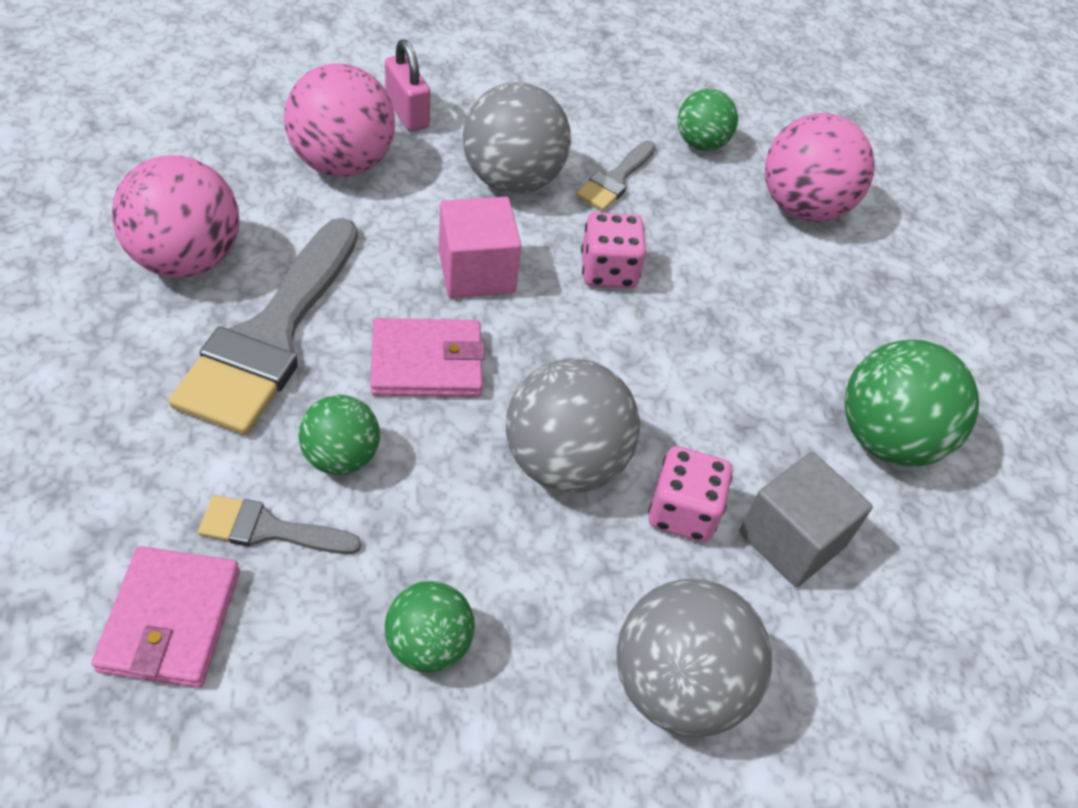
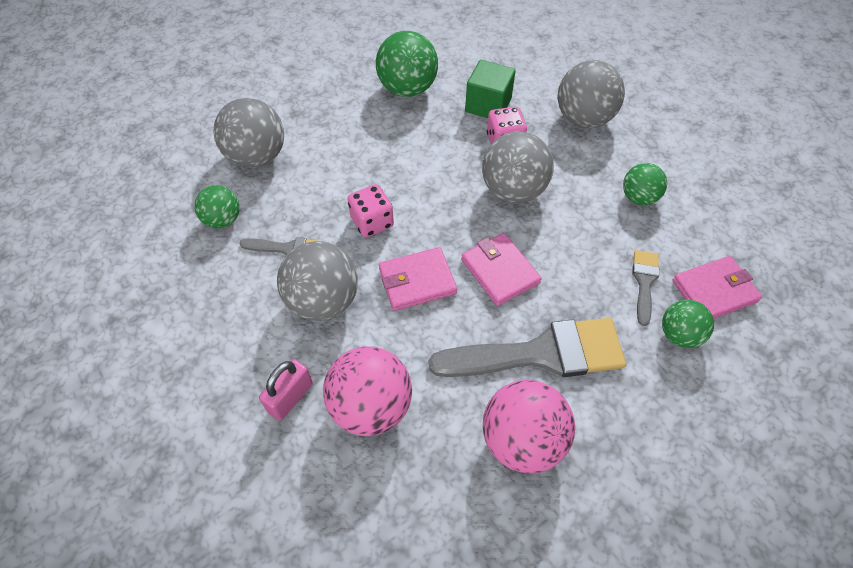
camera: 110 degrees left, 5 degrees up
grey brush [198,495,361,554] -> grey brush turned 150 degrees counterclockwise [632,250,659,326]
green ball [298,395,380,475] -> green ball moved to [662,300,714,348]
pink cube [439,197,521,298] -> pink wallet [379,247,457,311]
grey cube [739,452,873,587] -> green cube [465,60,516,118]
pink ball [765,113,875,222] -> grey ball [214,98,284,168]

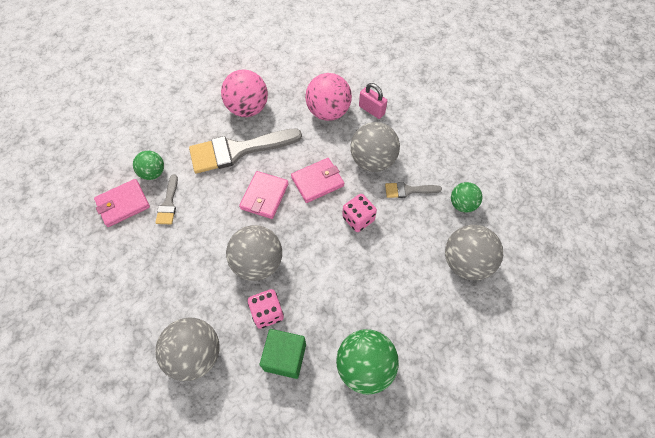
camera: 170 degrees right, 5 degrees up
pink padlock [259,359,313,421] -> pink padlock turned 75 degrees counterclockwise [359,83,387,119]
pink wallet [461,233,542,306] -> pink wallet turned 60 degrees clockwise [239,171,289,219]
green ball [623,163,667,205] -> none

